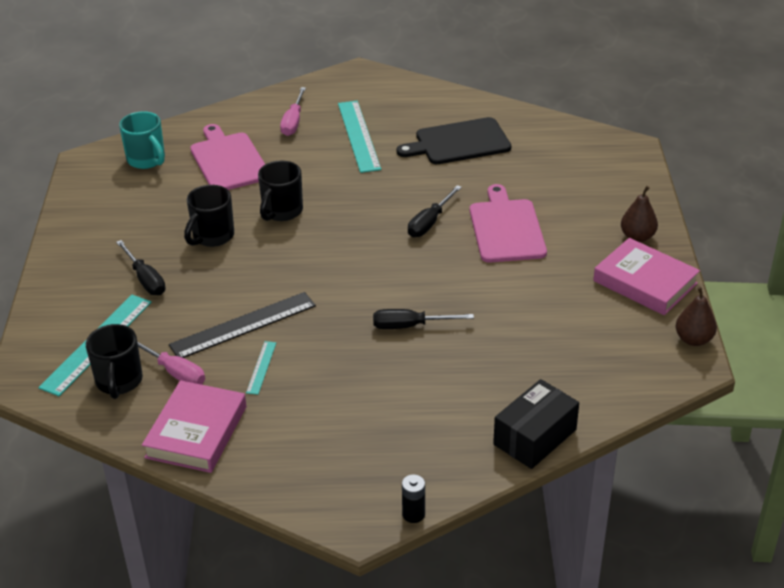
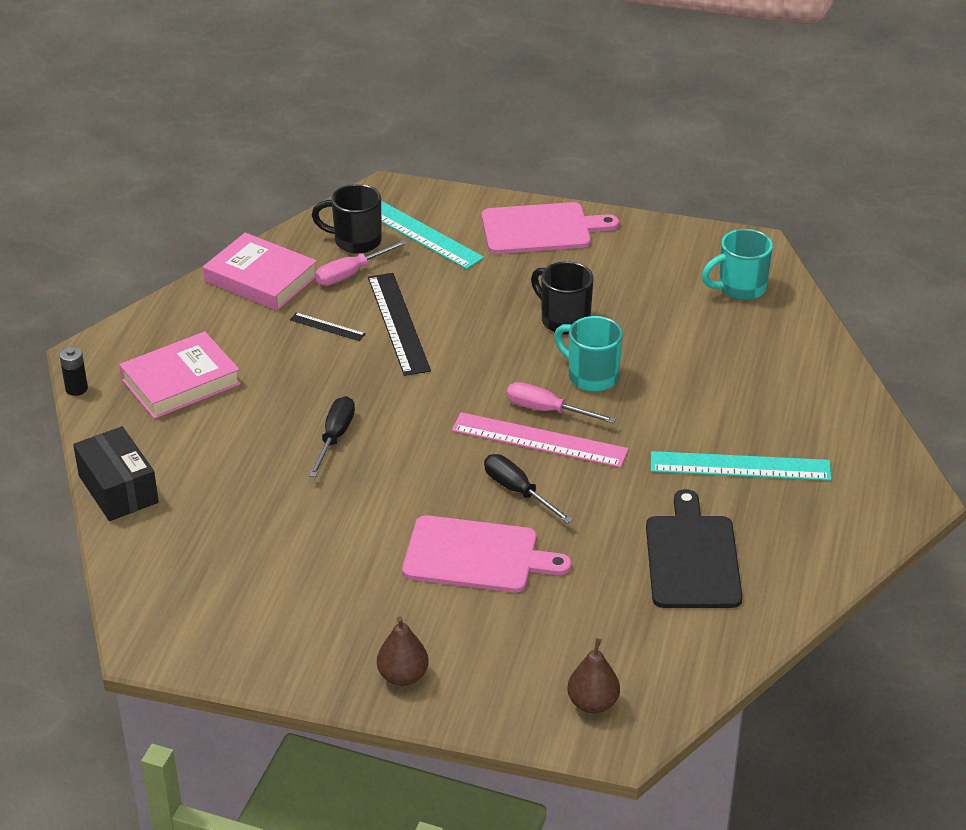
camera: 105 degrees right, 0 degrees up
black screwdriver [116,240,166,295] -> none
pink cutting board [190,124,265,190] -> pink cutting board moved to [481,202,619,254]
turquoise ruler [246,341,276,395] -> black ruler [290,313,366,341]
black mug [258,161,303,221] -> turquoise mug [554,316,623,392]
pink screwdriver [280,87,306,136] -> pink screwdriver moved to [507,382,616,424]
pink book [593,238,700,315] -> pink book moved to [119,331,241,419]
brown pear [676,286,717,346] -> brown pear moved to [567,638,620,714]
none -> pink ruler [452,412,628,468]

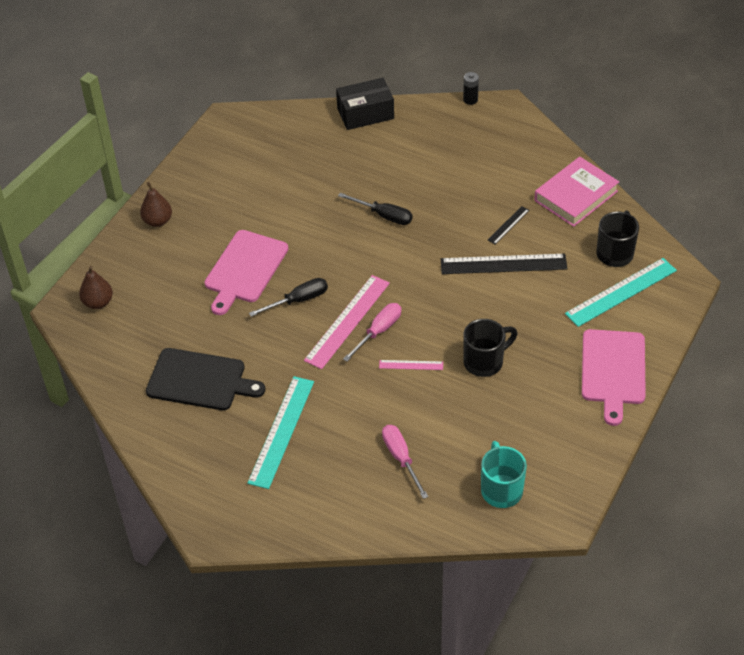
camera: 105 degrees right, 10 degrees up
pink book [119,331,241,419] -> none
pink screwdriver [315,240,407,286] -> pink screwdriver moved to [382,425,428,499]
turquoise mug [554,316,623,392] -> pink ruler [379,360,443,370]

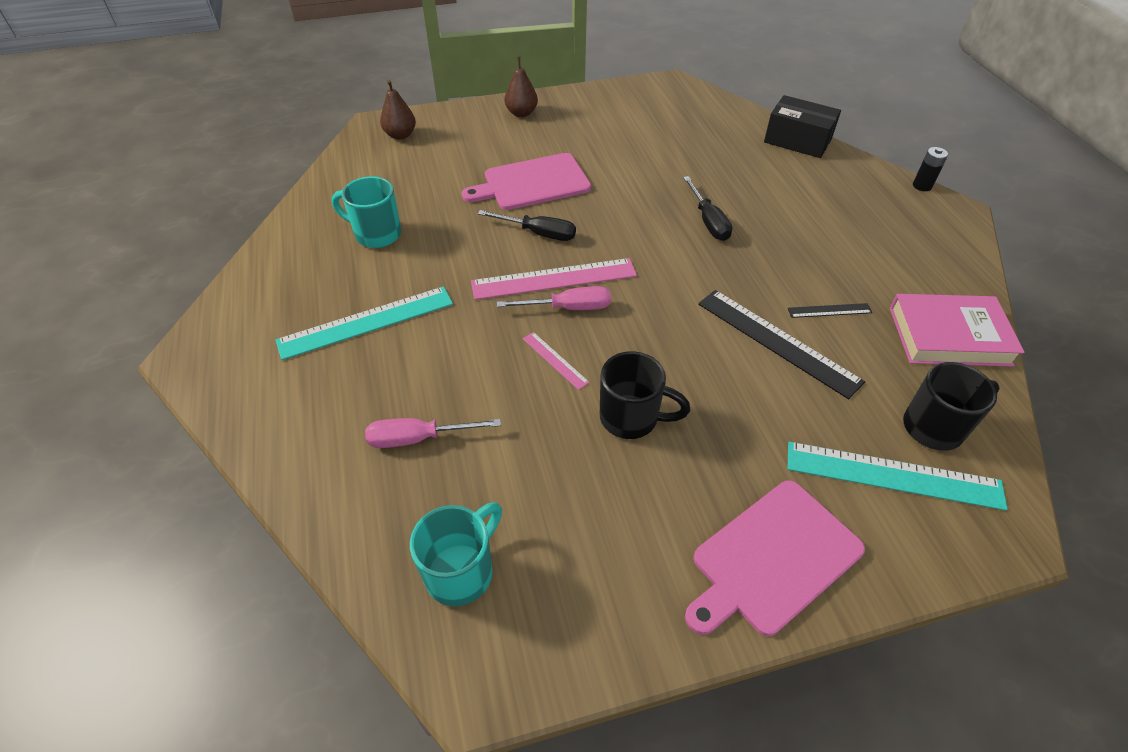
camera: 45 degrees right, 0 degrees up
black cutting board [146,348,265,410] -> turquoise mug [332,176,401,248]
pink screwdriver [382,425,428,499] -> pink screwdriver turned 120 degrees counterclockwise [365,418,501,448]

